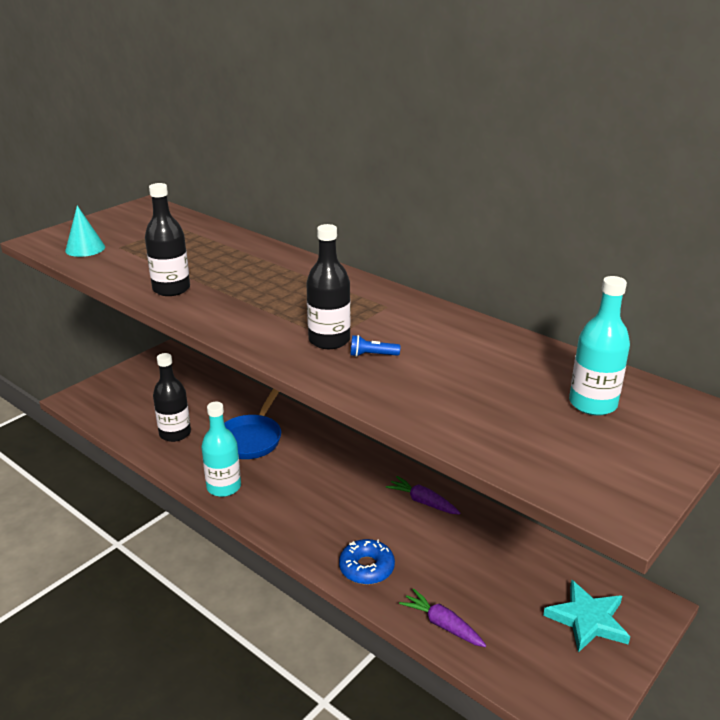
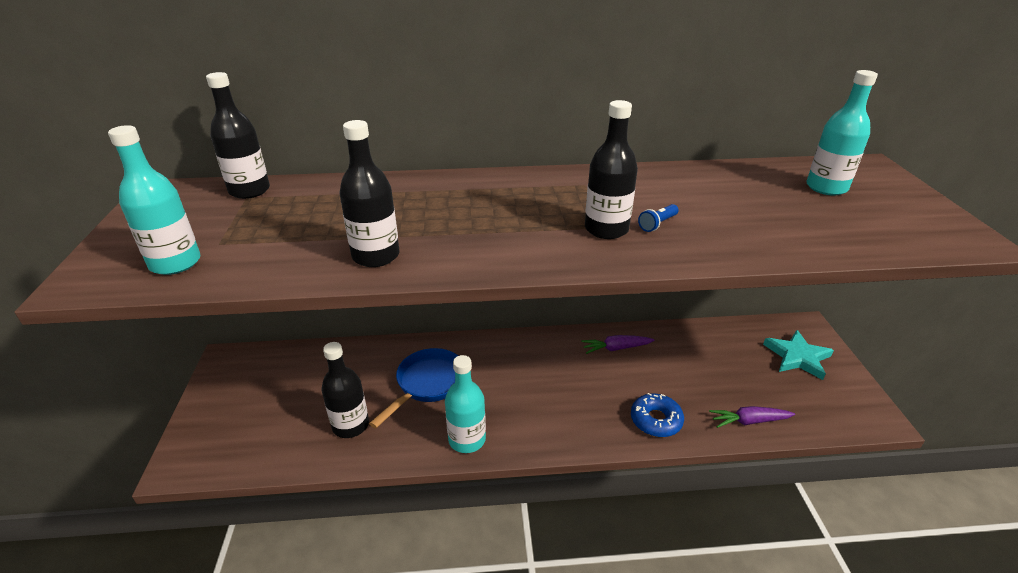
camera: 45 degrees left, 5 degrees up
turquoise cone [65,206,105,257] -> turquoise bottle [108,125,200,275]
blue pan [224,389,281,459] -> blue pan turned 120 degrees counterclockwise [369,348,458,428]
none -> black bottle [206,72,270,199]

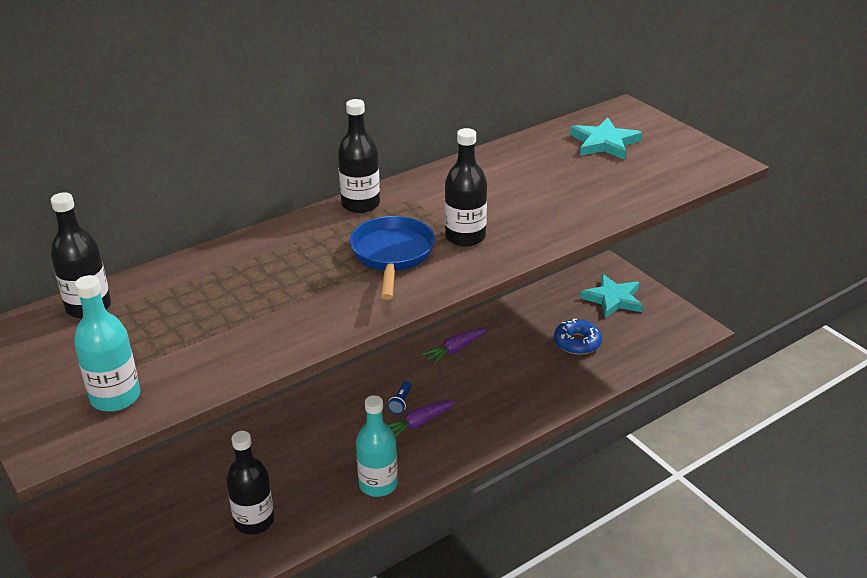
camera: 30 degrees left, 0 degrees up
black bottle [340,120,400,267] -> black bottle moved to [338,99,380,213]
blue pan [369,348,458,428] -> blue pan moved to [350,216,435,300]
blue donut [631,393,684,437] -> blue donut moved to [554,319,602,355]
blue flashlight [638,204,679,232] -> blue flashlight moved to [388,381,411,414]
purple carrot [709,406,795,428] -> purple carrot moved to [387,400,456,437]
turquoise bottle [806,70,878,196] -> turquoise star [570,118,642,160]

